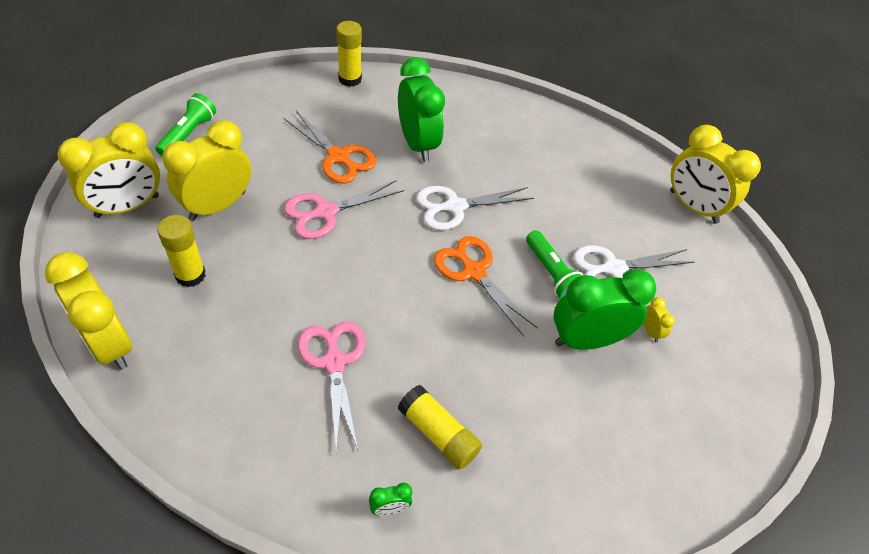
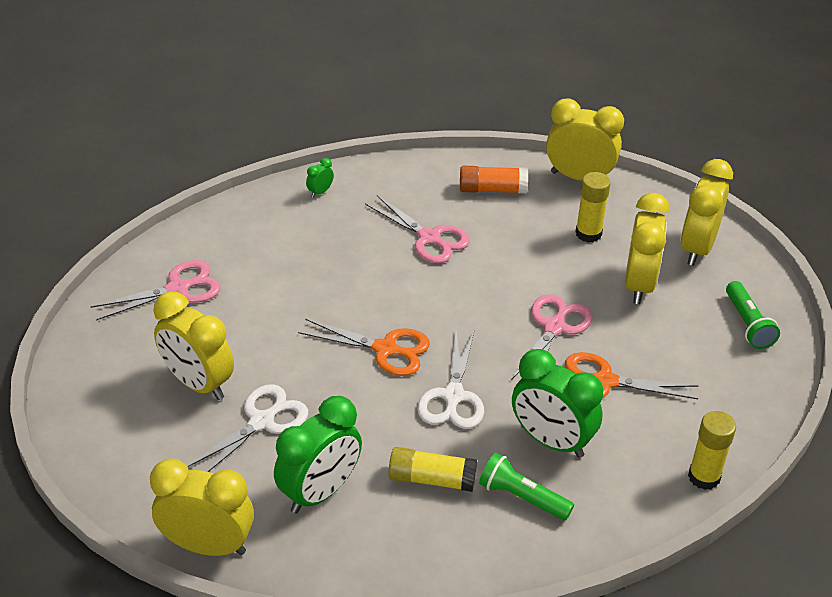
camera: 150 degrees right, 10 degrees down
yellow glue stick [398,385,482,470] -> yellow glue stick moved to [388,447,477,492]
white scissors [416,186,534,230] -> white scissors turned 150 degrees clockwise [417,329,484,429]
green flashlight [526,230,583,299] -> green flashlight moved to [479,453,574,521]
green clock [554,269,656,350] -> green clock moved to [274,396,362,513]
yellow clock [644,297,675,343] -> yellow clock [154,291,234,400], size x2.43
none -> pink scissors [91,260,221,321]
none -> orange glue stick [460,166,528,194]

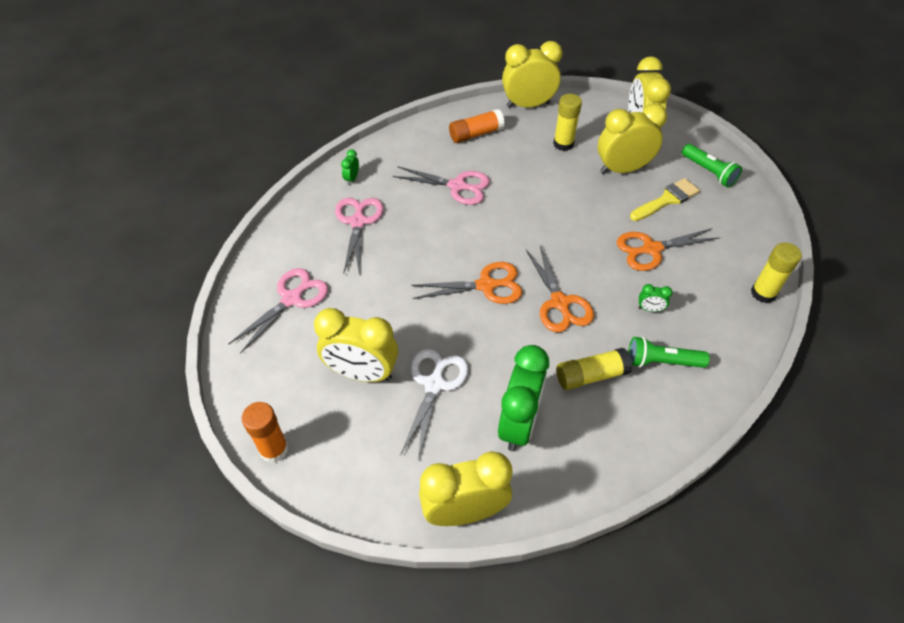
camera: 25 degrees left, 10 degrees up
white scissors [417,329,484,429] -> orange scissors [526,246,594,332]
pink scissors [511,294,593,380] -> pink scissors moved to [335,198,384,272]
green clock [512,349,603,458] -> green clock [639,284,673,312], size x0.41
yellow clock [625,193,670,304] -> yellow clock turned 90 degrees counterclockwise [598,103,667,174]
none -> orange glue stick [242,402,289,463]
none -> yellow brush [630,178,700,221]

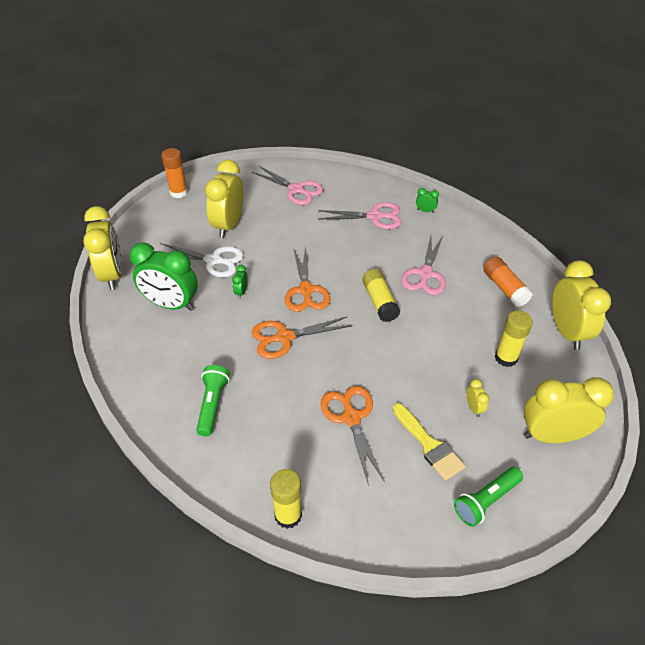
camera: 90 degrees right, 5 degrees down
yellow glue stick [557,348,632,390] -> yellow glue stick moved to [362,269,401,322]
yellow clock [598,103,667,174] -> yellow clock [467,379,489,417], size x0.41
green clock [639,284,673,312] -> green clock moved to [232,265,248,299]

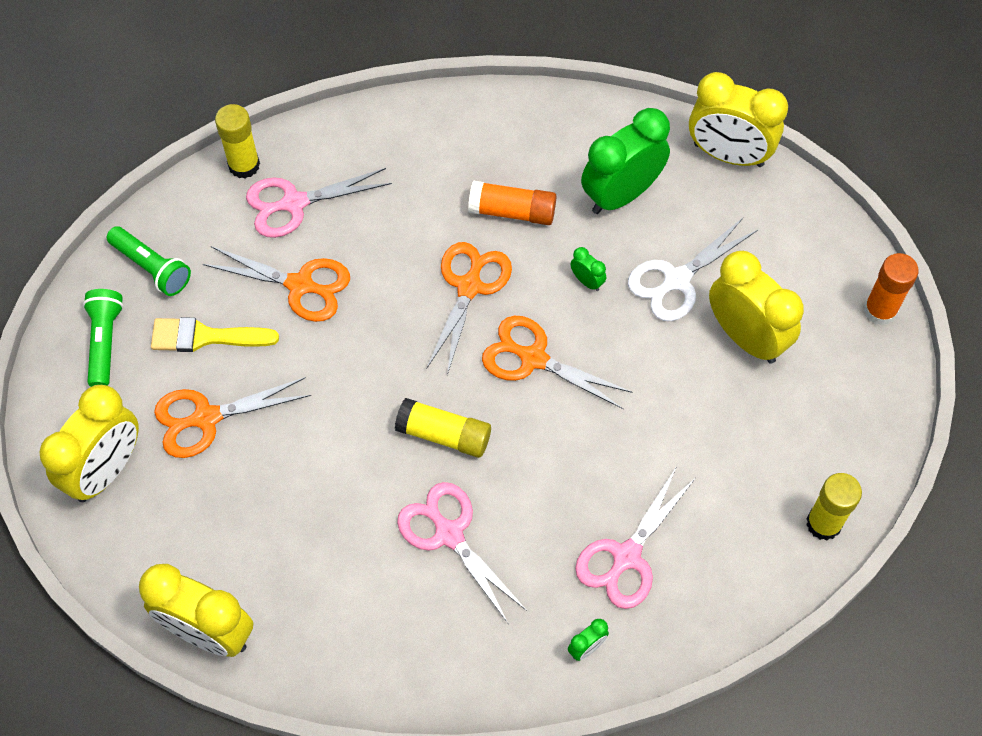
camera: 125 degrees right, 15 degrees up
green flashlight [196,365,230,436] -> green flashlight moved to [107,226,191,296]
pink scissors [252,166,324,205] -> pink scissors moved to [246,168,392,238]
yellow clock [467,379,489,417] -> orange scissors [154,377,311,458]
orange glue stick [483,257,533,307] -> orange glue stick moved to [468,180,556,225]
yellow glue stick [495,310,533,367] -> yellow glue stick moved to [806,473,862,541]

